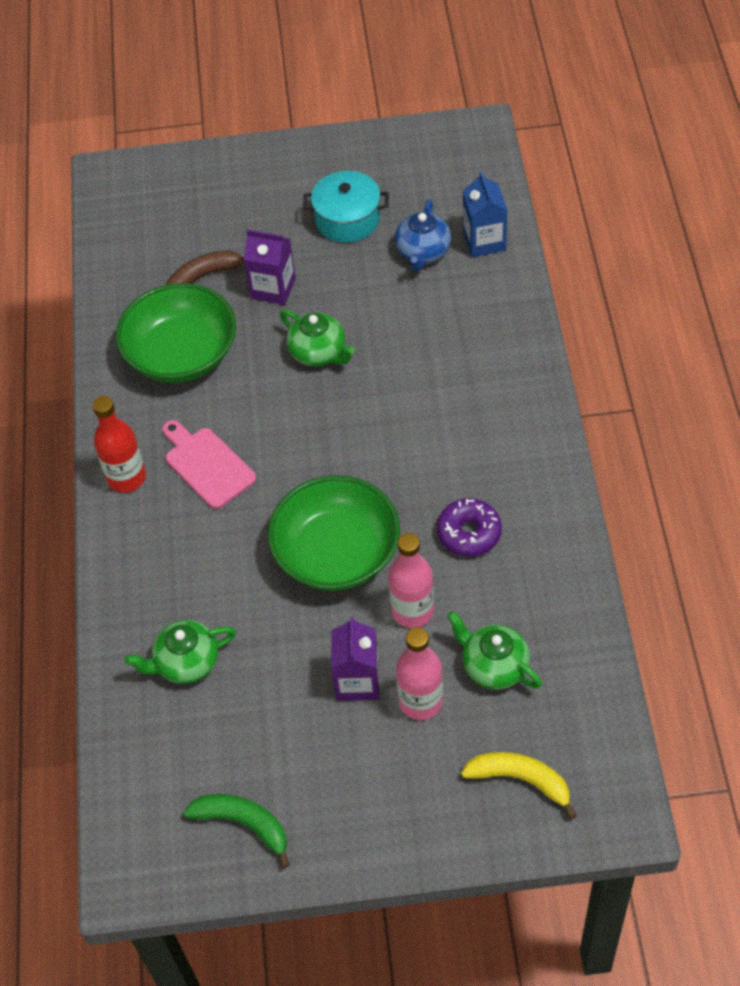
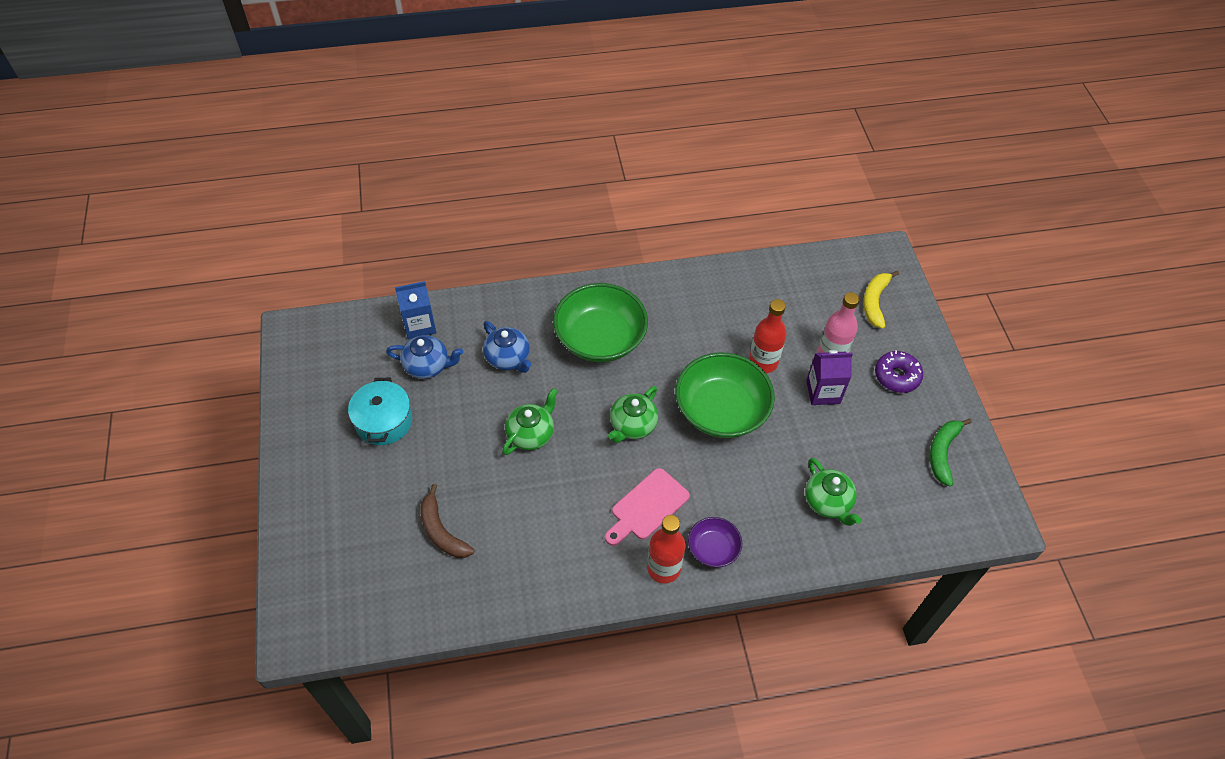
camera: 100 degrees left, 0 degrees up
green bowl [116,283,236,383] -> green bowl moved to [553,283,648,362]
purple carton [244,229,296,305] -> none
pink bottle [388,533,434,628] -> red bottle [749,299,786,373]
purple donut [437,498,502,557] -> purple donut moved to [875,350,923,393]
green teapot [447,611,542,690] -> green teapot moved to [608,386,658,443]
none -> blue teapot [483,321,531,373]
none -> purple bowl [688,517,742,568]

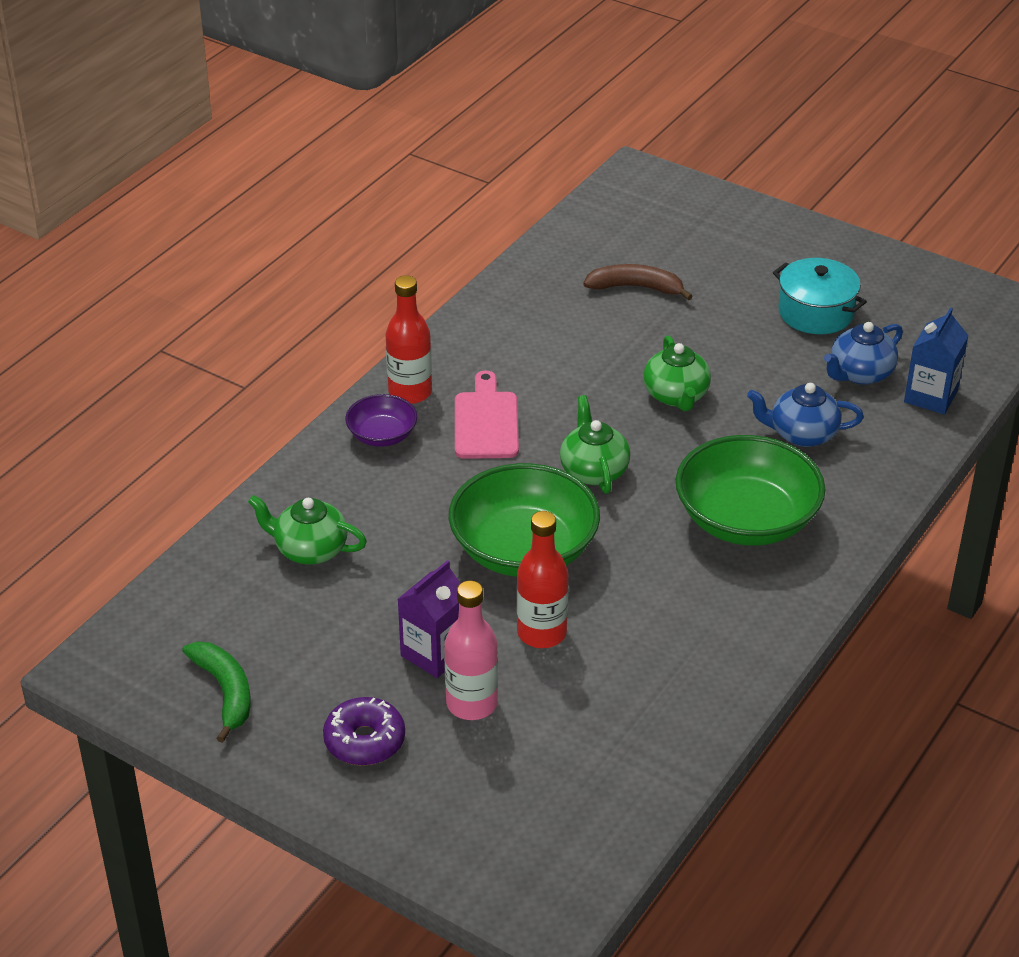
camera: 135 degrees right, 15 degrees down
yellow banana [863,271,899,329] -> none

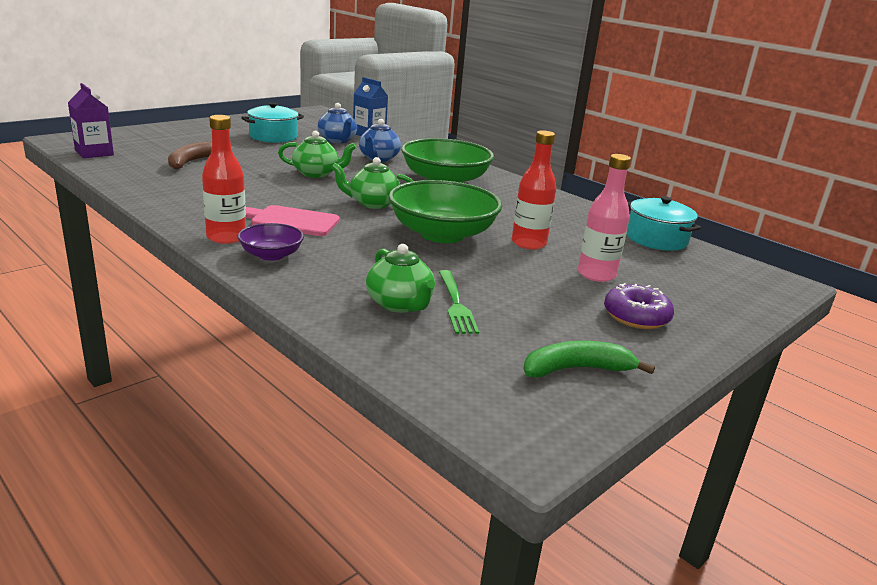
camera: 80 degrees left, 15 degrees down
green teapot [248,495,367,565] -> green teapot turned 60 degrees counterclockwise [366,244,435,313]
purple carton [398,560,461,678] -> purple carton moved to [68,83,114,158]
none -> green fork [439,270,479,334]
none -> turquoise pot [627,196,701,251]

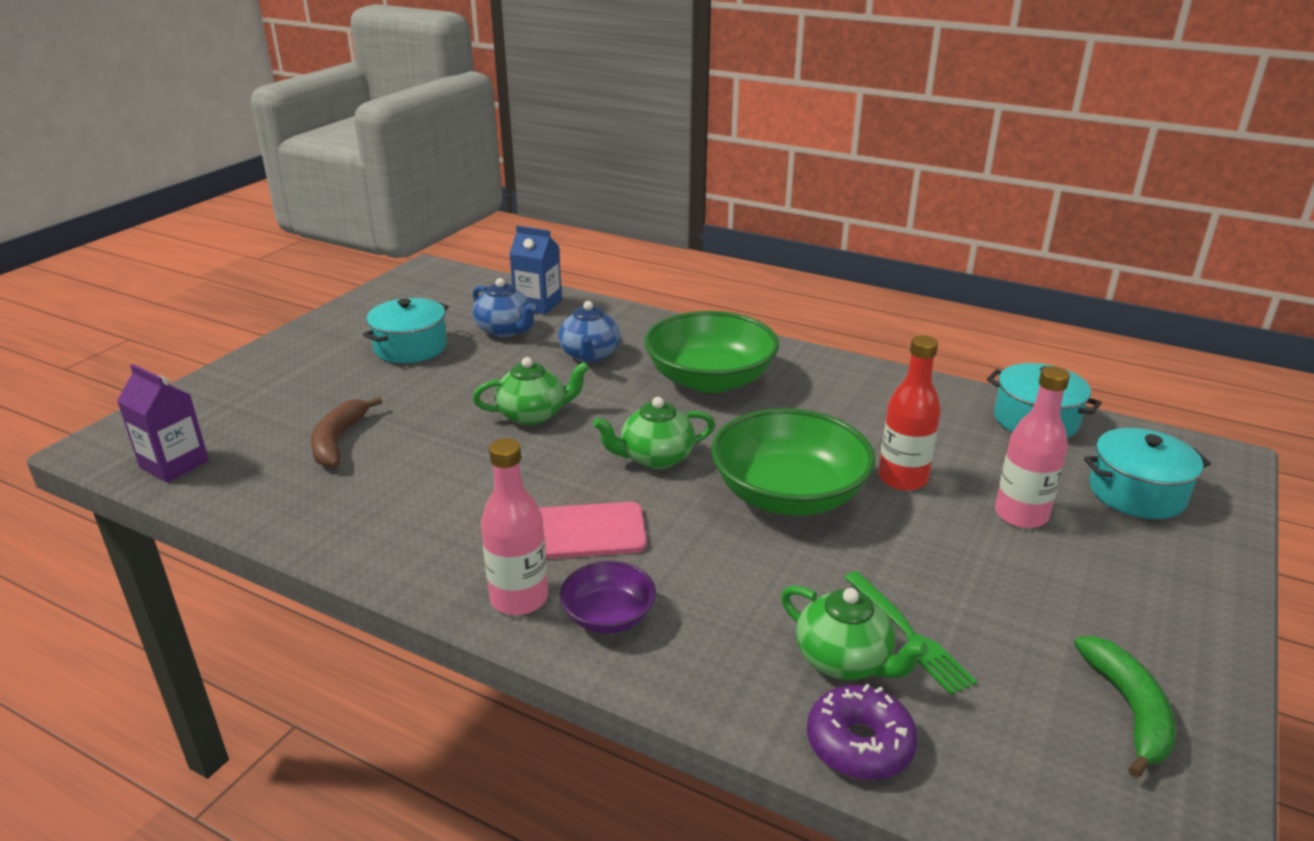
camera: 15 degrees left, 5 degrees up
red bottle [202,115,246,244] -> pink bottle [481,438,548,615]
green banana [523,341,655,378] -> green banana turned 120 degrees clockwise [1074,636,1176,778]
purple donut [604,283,674,329] -> purple donut moved to [807,684,918,780]
none -> turquoise pot [1084,428,1211,519]

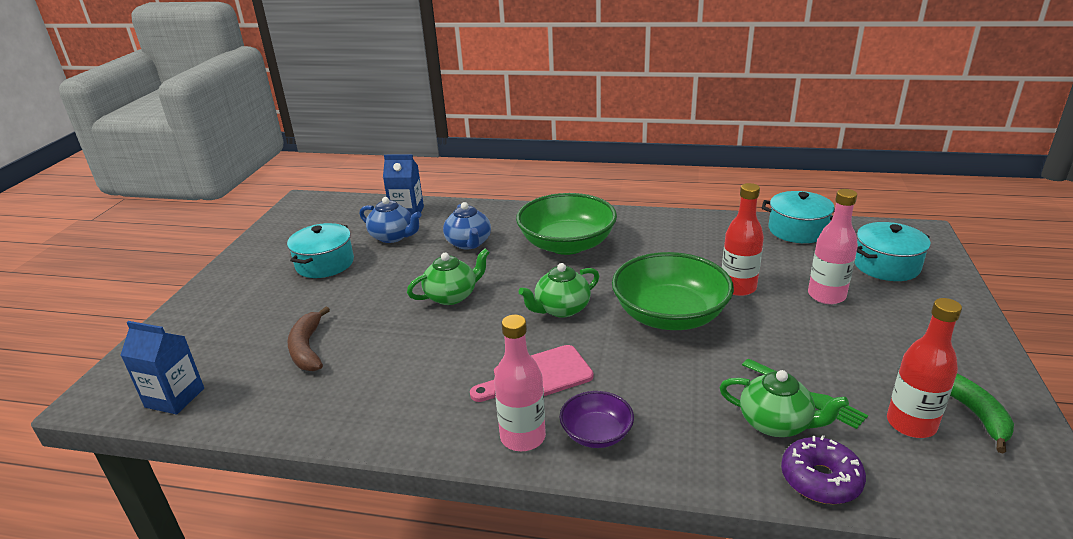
camera: 15 degrees left, 0 degrees up
purple carton [117,364,209,483] -> blue carton [121,321,204,415]
none -> red bottle [887,298,962,438]

